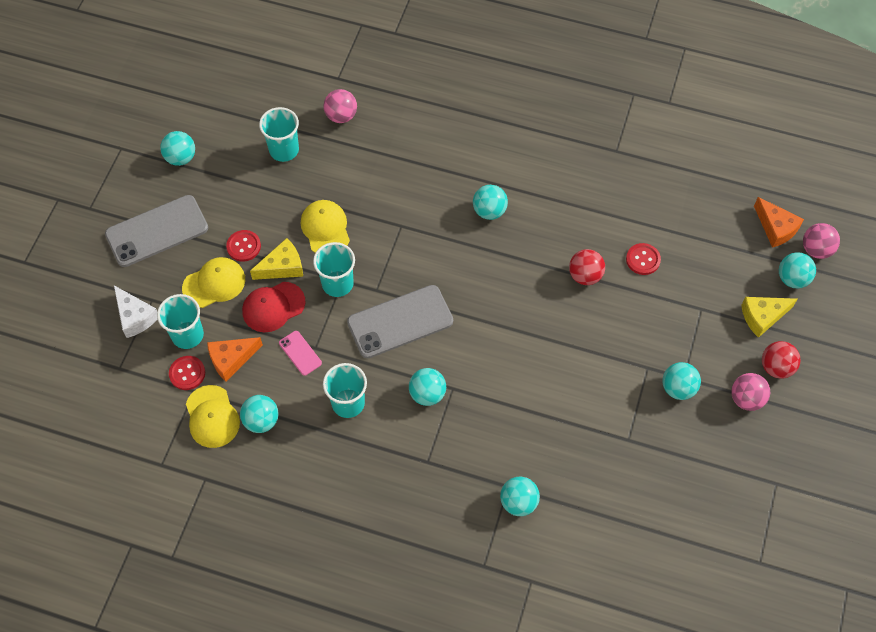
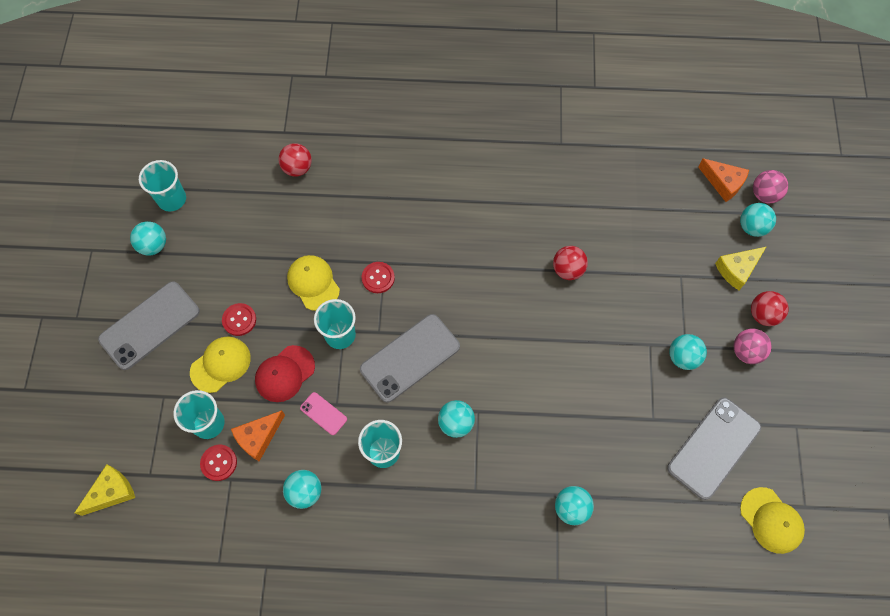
camera: 15 degrees left, 5 degrees up
white cheese [114,286,157,338] -> none
yellow cap [186,385,240,448] -> yellow cap moved to [740,487,805,554]
yellow cheese [250,238,303,280] -> yellow cheese moved to [75,464,135,516]
turquoise cup [259,107,299,162] -> turquoise cup moved to [139,160,186,212]
pink ball [323,89,357,123] -> red ball [278,143,312,177]
turquoise ball [473,185,508,220] -> none
red button [626,243,661,275] -> red button moved to [362,262,395,293]
none -> grey phone [667,397,761,500]

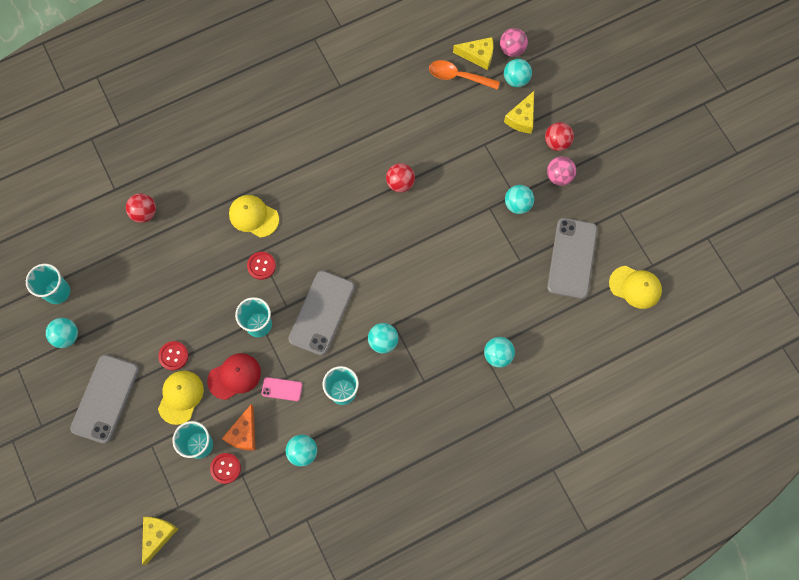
camera: 30 degrees left, 5 degrees up
red cap [255,345,315,402] -> red cap turned 135 degrees counterclockwise [207,353,261,400]
yellow cap [287,255,340,311] -> yellow cap moved to [229,195,279,238]
orange cheese [698,158,749,202] -> yellow cheese [453,37,494,70]
none -> orange spoon [429,60,500,90]

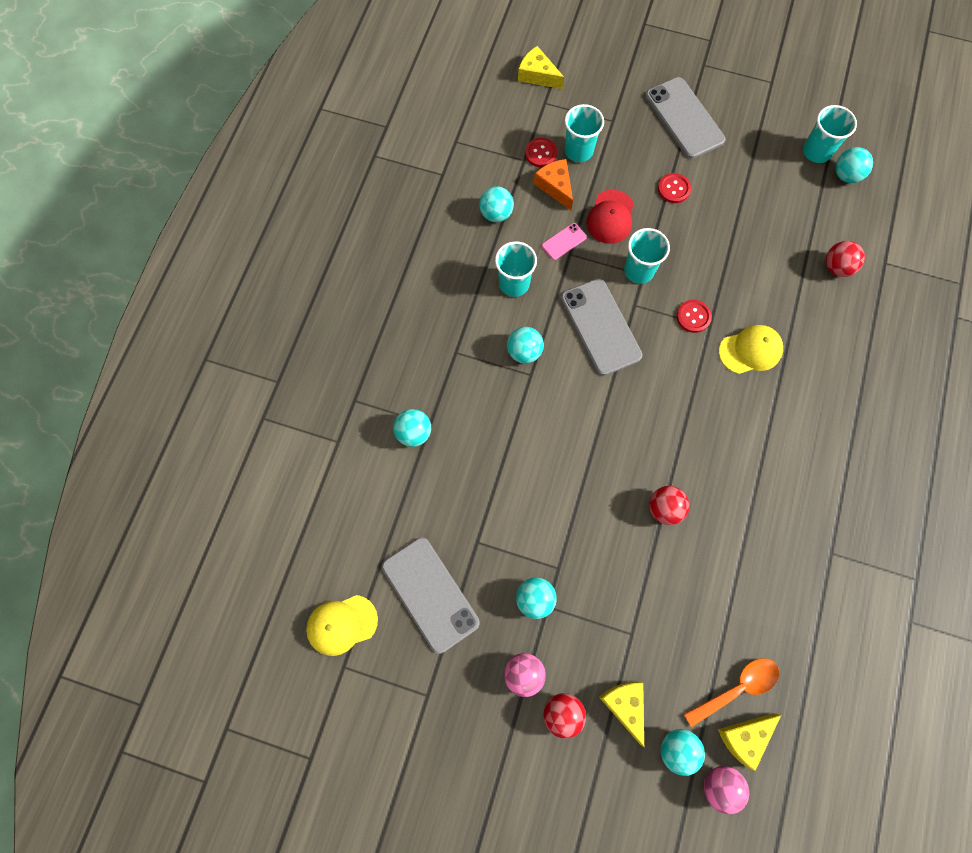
camera: 135 degrees right, 0 degrees up
turquoise ball [46,318,78,348] -> turquoise ball moved to [835,147,873,183]
yellow cheese [142,517,178,565] -> yellow cheese turned 150 degrees clockwise [518,46,564,89]
yellow cap [158,371,204,425] -> none

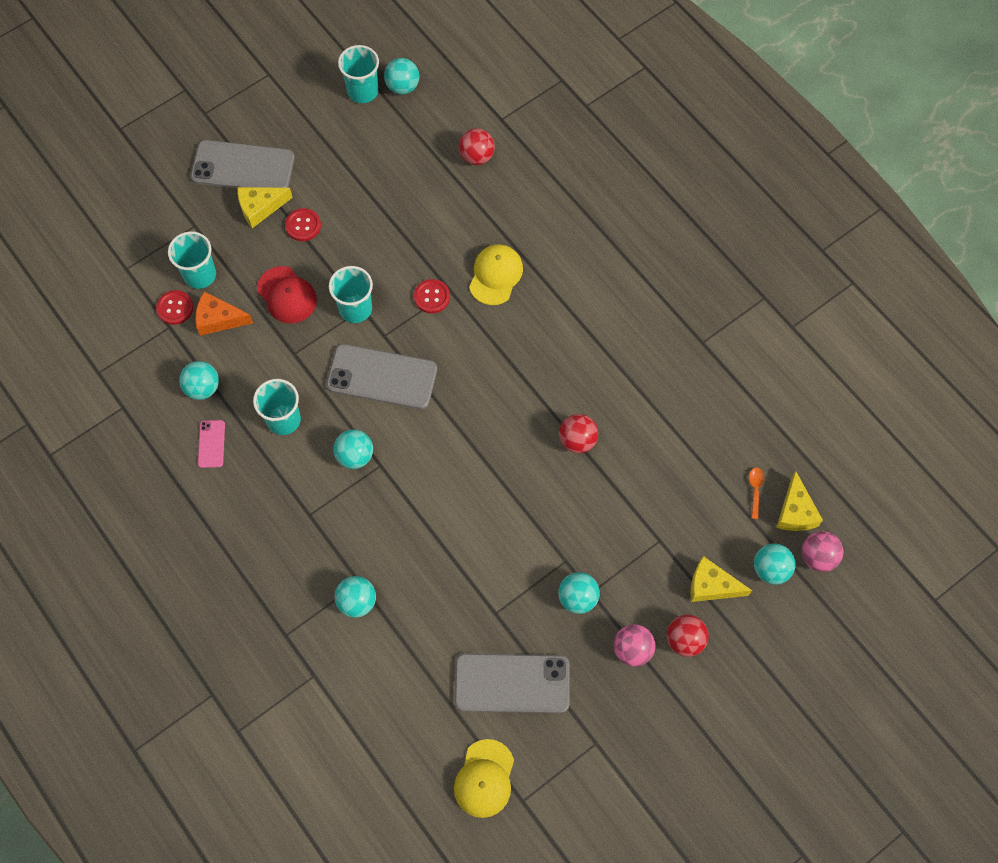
camera: 55 degrees left, 5 degrees down
yellow cheese [518,46,564,89] -> yellow cheese moved to [238,187,293,228]
pink phone [542,223,587,260] -> pink phone moved to [198,420,225,468]
orange spoon [684,658,779,727] -> orange spoon [749,468,765,519], size x0.52

